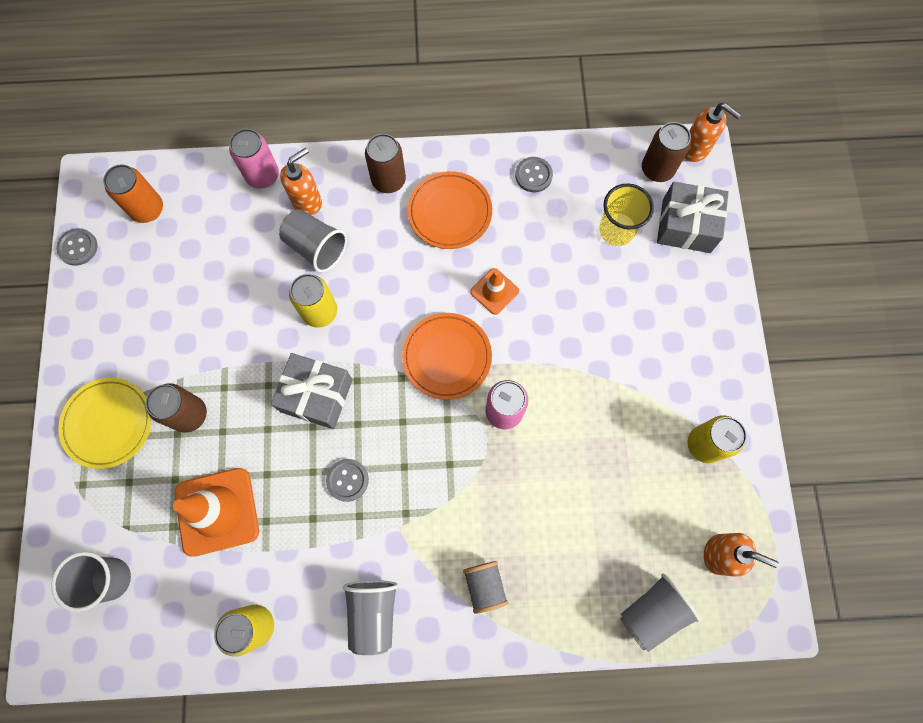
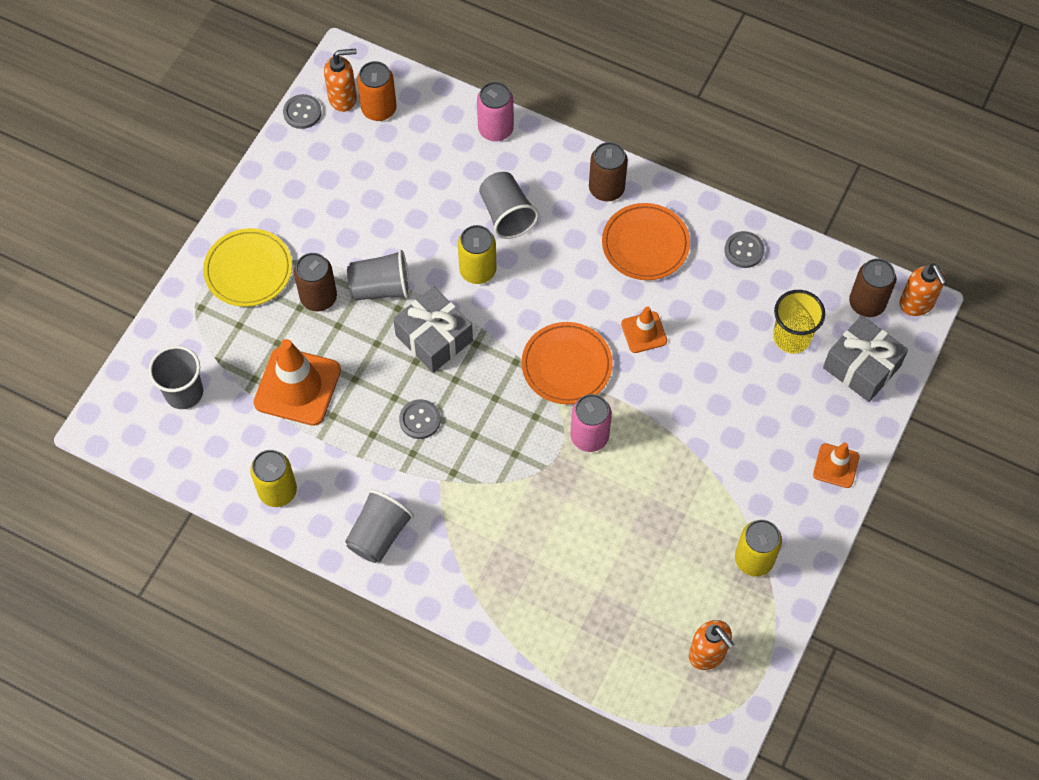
camera: 30 degrees right, 10 degrees down
orange soap dispenser [280,148,322,215] -> orange soap dispenser moved to [324,49,357,112]
grey spool [463,561,508,614] -> none
grey cup [620,574,701,652] -> grey cup moved to [347,250,410,300]
none -> orange traffic cone [813,442,859,488]

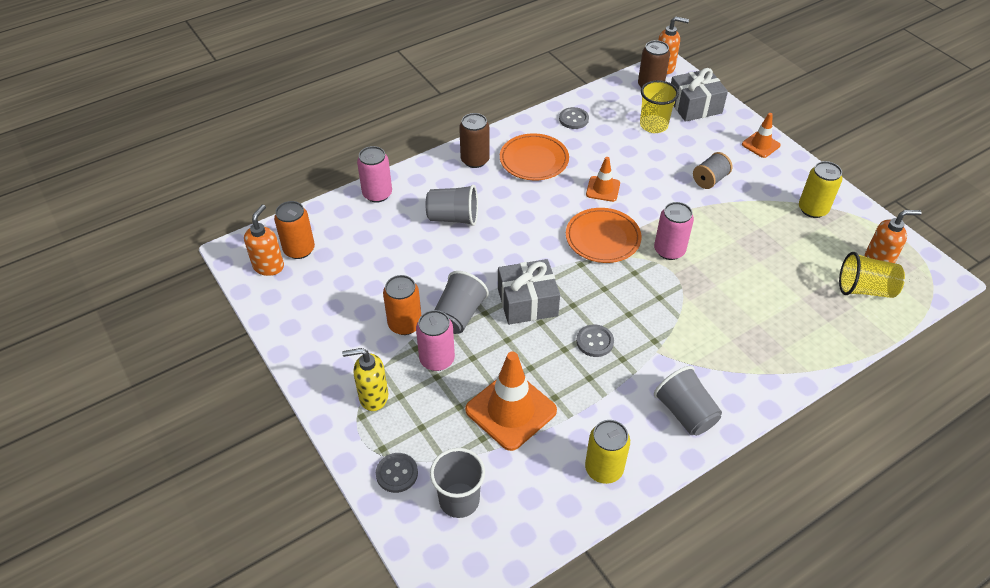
camera: 60 degrees left, 15 degrees down
yellow plate [203,228,292,307] -> yellow soap dispenser [342,348,388,411]
grey button [283,94,321,129] -> grey button moved to [376,453,418,493]
brown can [294,253,337,312] -> pink can [416,310,455,371]
yellow can [458,225,496,284] -> none
none -> orange can [383,275,421,335]
none -> grey spool [693,152,732,189]
none -> yellow cup [839,252,905,298]

